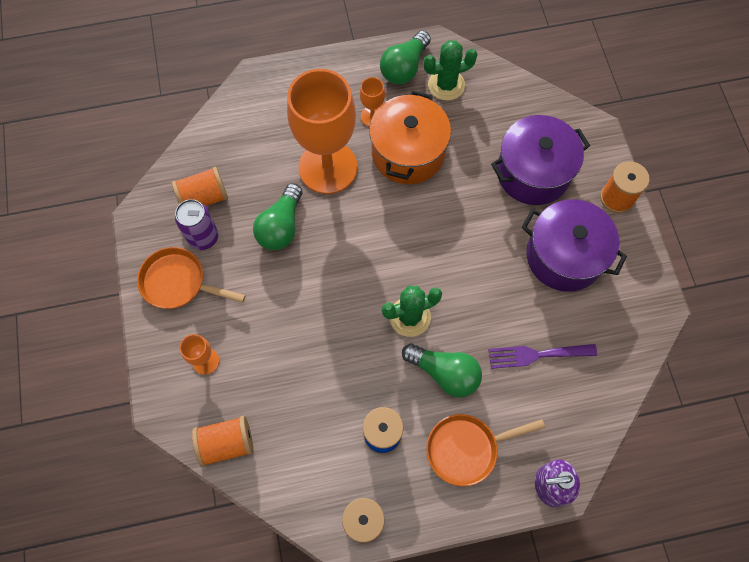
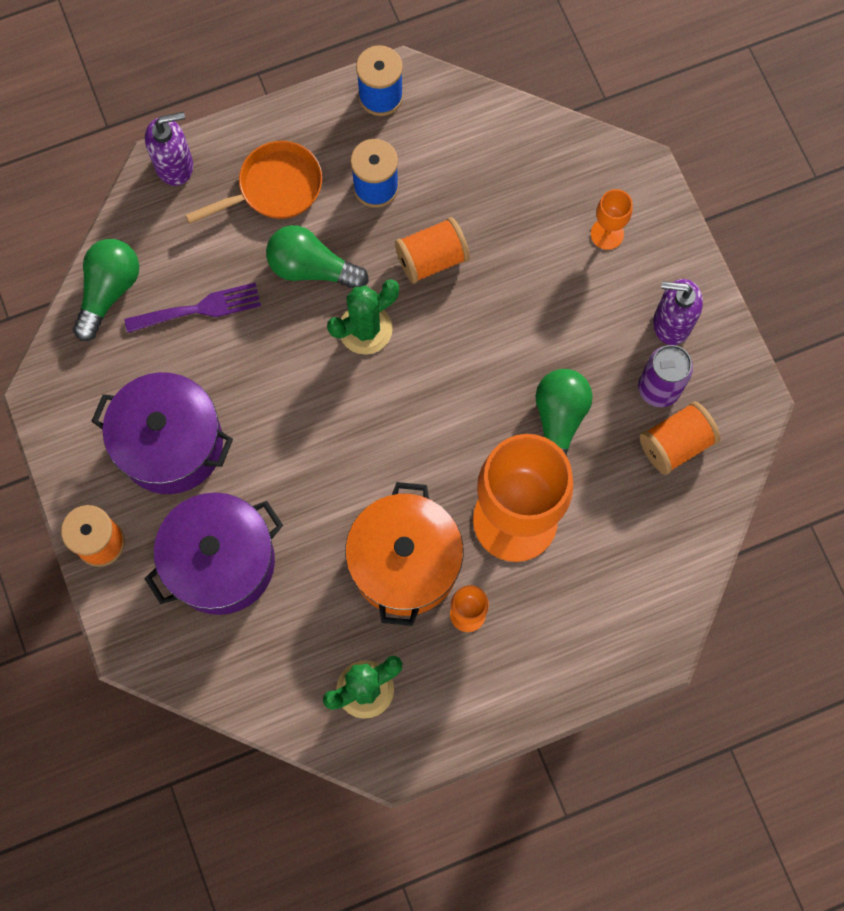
camera: 170 degrees right, 5 degrees up
orange pan [137,247,246,309] -> purple soap dispenser [653,279,703,345]
orange spool [192,415,253,467] -> orange spool moved to [395,217,470,284]
green light bulb [380,30,431,84] -> green light bulb moved to [73,239,139,341]

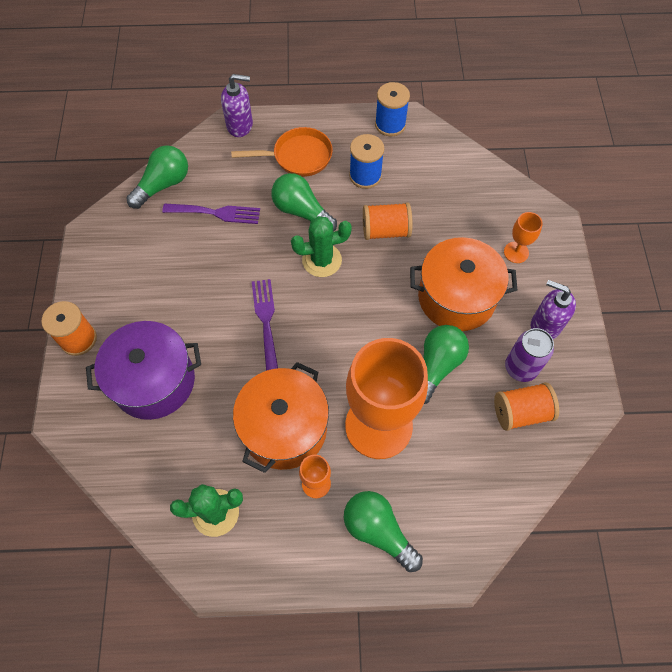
camera: 20 degrees right, 10 degrees down
purple pot [91,372,233,494] -> none
none -> purple fork [252,279,278,371]
none -> green light bulb [344,491,423,572]
none -> orange pot [410,237,517,331]

